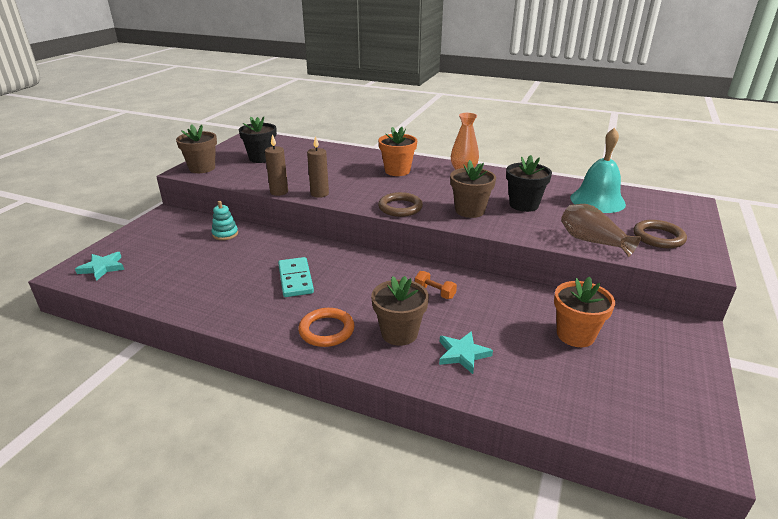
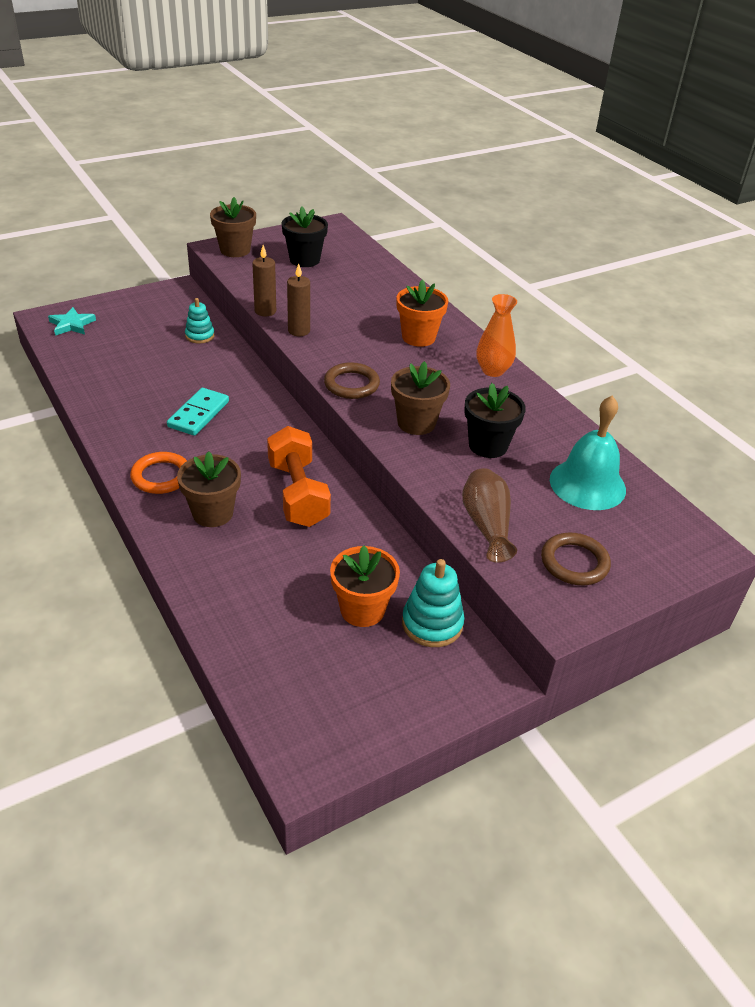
camera: 35 degrees right, 10 degrees up
orange dumbbell [415,271,457,299] -> orange dumbbell [267,426,331,527], size x2.22
turquoise star [439,331,493,374] -> none
none -> turquoise stacking toy [402,559,465,647]

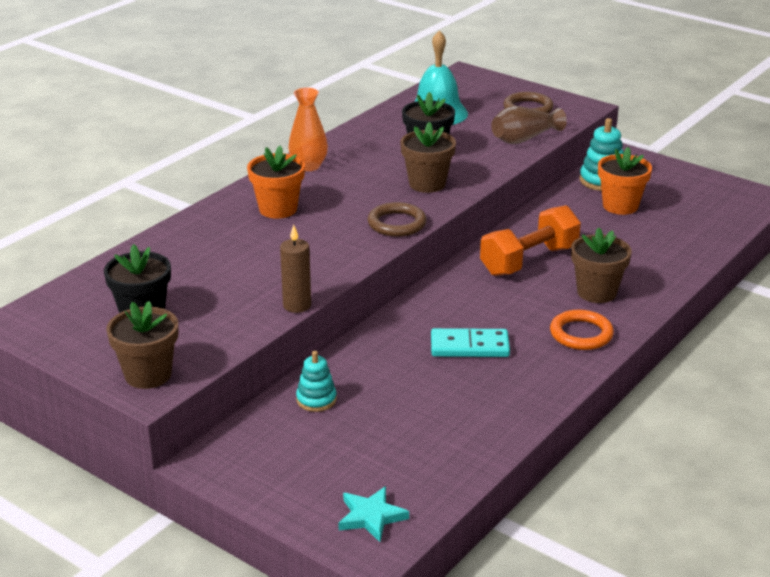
camera: 110 degrees left, 10 degrees down
brown candle [287,263,310,336] -> none

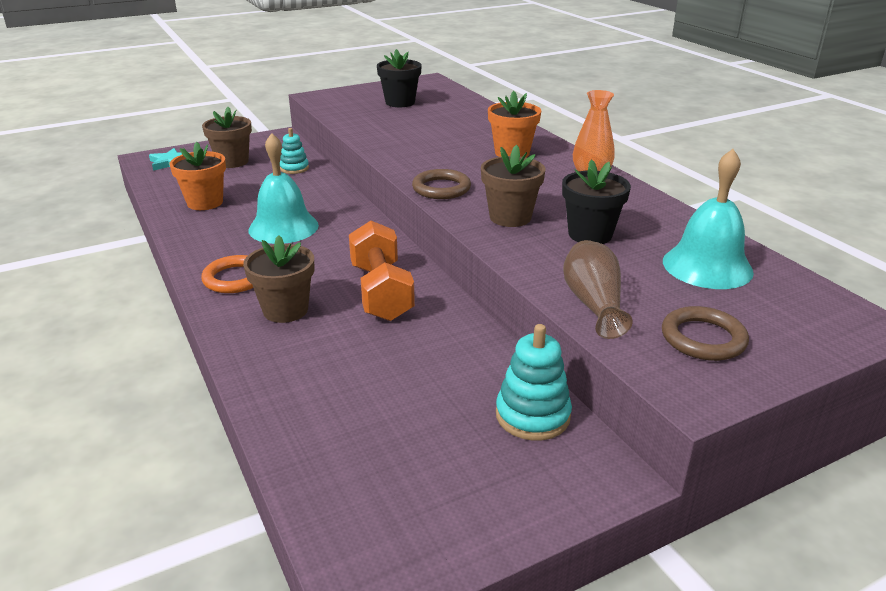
camera: 115 degrees right, 0 degrees up
brown flower pot [106,301,178,389] -> brown flower pot moved to [202,107,252,168]
brown candle [280,225,311,313] -> none
turquoise domino [431,328,510,357] -> turquoise bell [248,133,319,244]
orange flower pot [598,147,652,215] -> orange flower pot moved to [170,142,226,210]

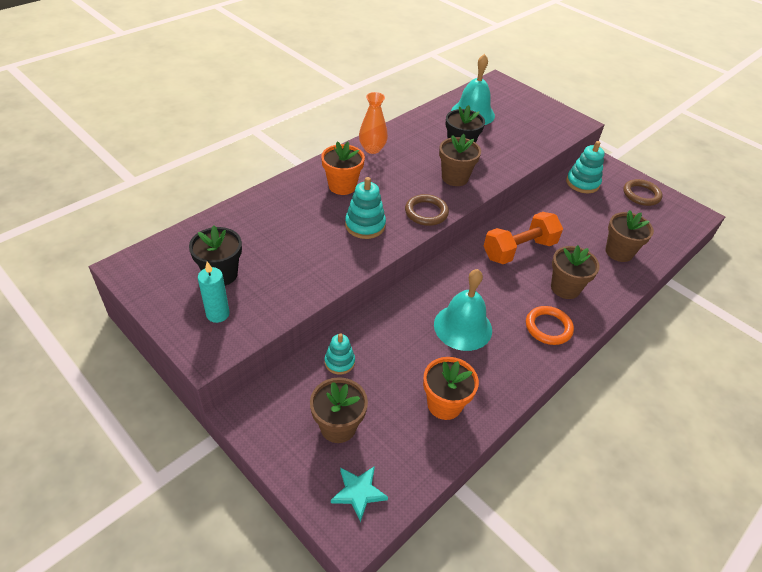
camera: 110 degrees left, 15 degrees up
brown vase [563,240,633,339] -> none
brown ring [662,306,749,361] -> brown ring moved to [623,179,663,206]
none -> turquoise candle [198,261,229,323]
none -> turquoise stacking toy [345,177,386,239]
none -> brown flower pot [605,210,654,262]

